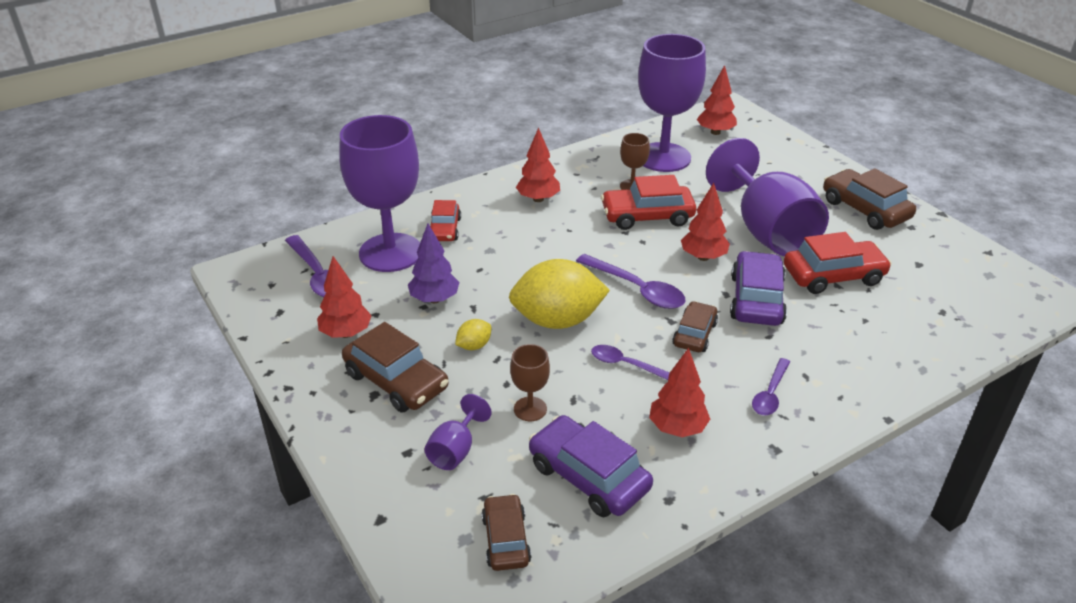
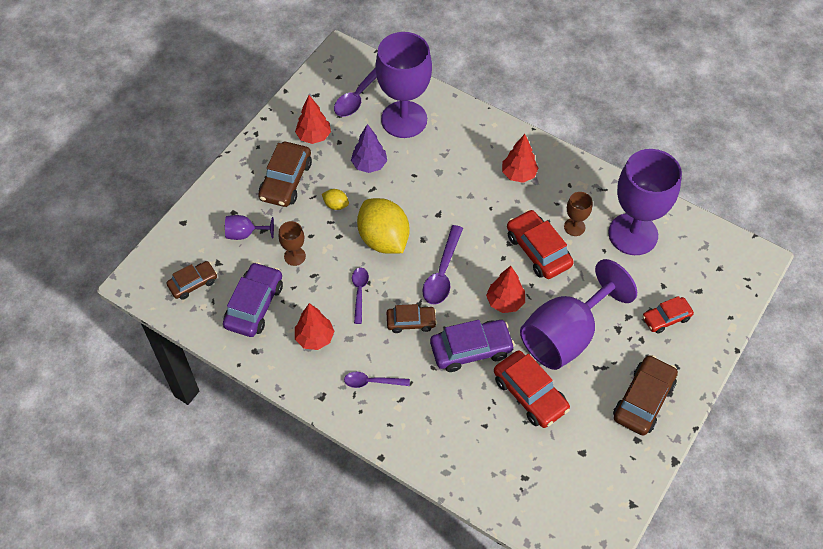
camera: 65 degrees right, 20 degrees up
red car [430,200,461,241] -> red car moved to [642,296,694,334]
red tree [697,65,737,135] -> none

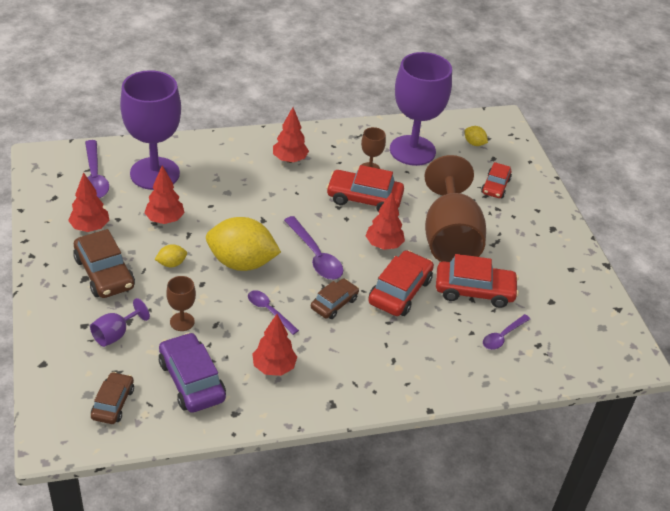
camera: 50 degrees left, 15 degrees down
purple spoon [344,372,410,388] -> purple spoon moved to [483,314,530,350]
purple tree [351,124,387,173] -> red tree [144,166,185,224]
purple car [430,320,515,372] -> red car [368,250,434,316]
purple goblet [520,259,637,370] -> brown goblet [424,155,486,262]
brown car [613,355,678,436] -> none
none -> yellow lemon [465,126,488,146]

